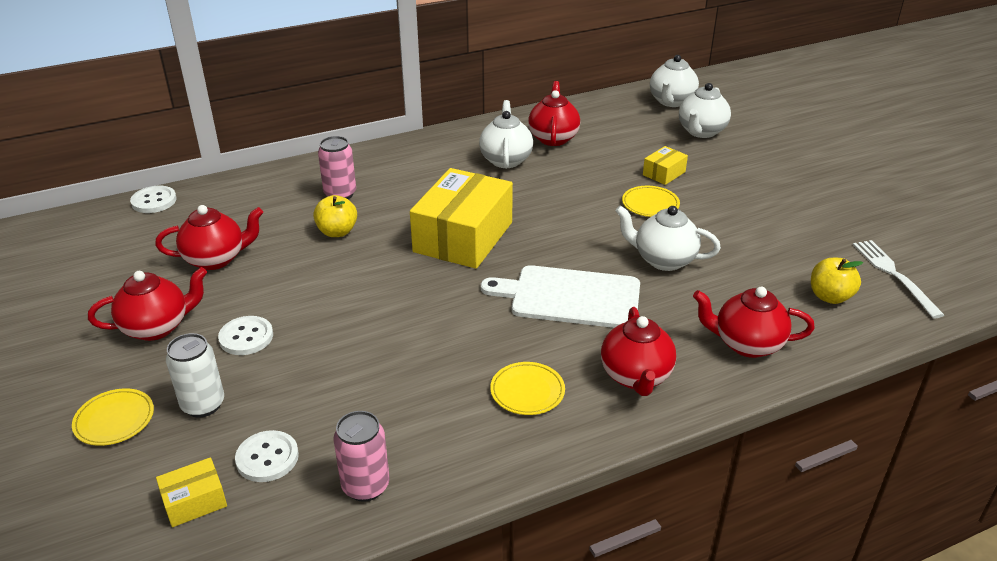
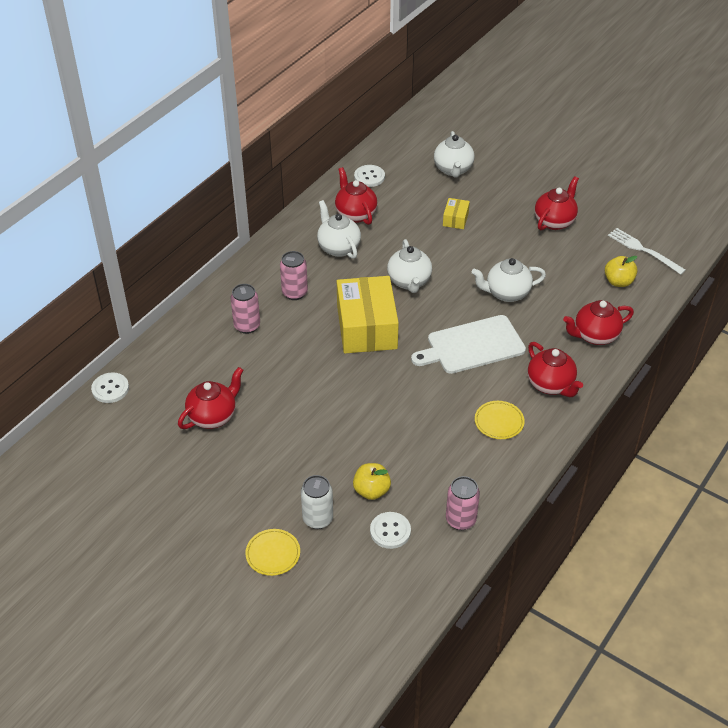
camera: 30 degrees left, 10 degrees up
red teapot [88,267,207,341] -> red teapot moved to [535,176,579,230]
yellow box [156,457,227,527] -> none
white button [218,316,273,355] -> white button moved to [354,165,385,187]
yellow apple [313,195,357,237] -> yellow apple moved to [353,463,391,500]
yellow plate [622,186,680,217] -> none
white teapot [650,55,699,107] -> white teapot moved to [387,239,432,293]
none -> pink can [280,251,308,300]

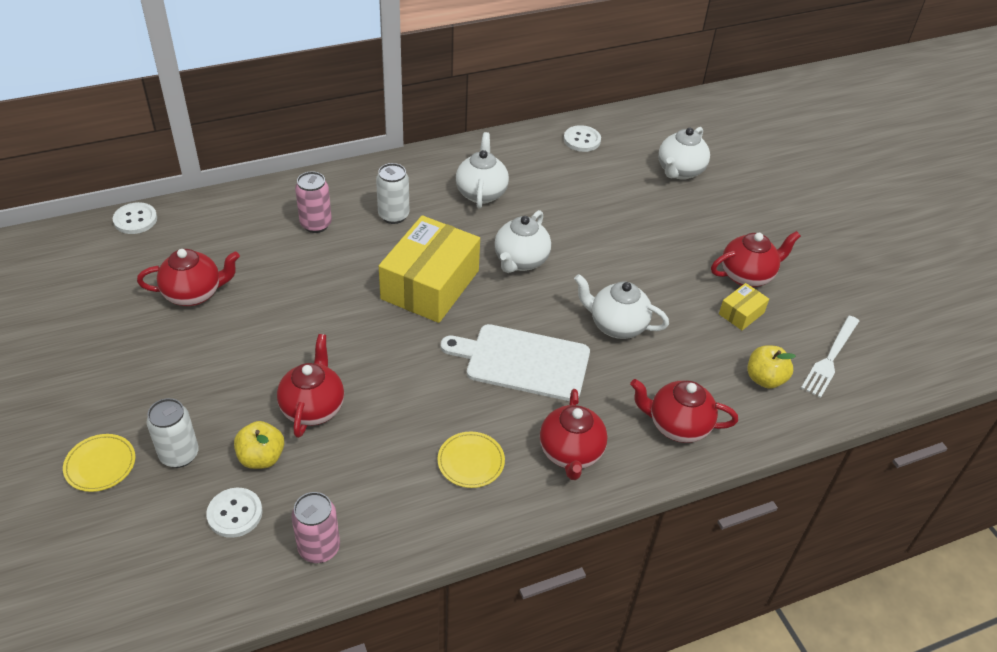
camera: 30 degrees right, 0 degrees up
pink can [280,251,308,300] -> white can [376,163,409,224]
red teapot [335,167,377,225] -> red teapot moved to [277,334,344,438]
yellow box [443,198,470,229] -> yellow box moved to [719,283,769,330]
white fork [608,228,686,275] -> white fork turned 135 degrees counterclockwise [801,316,859,398]

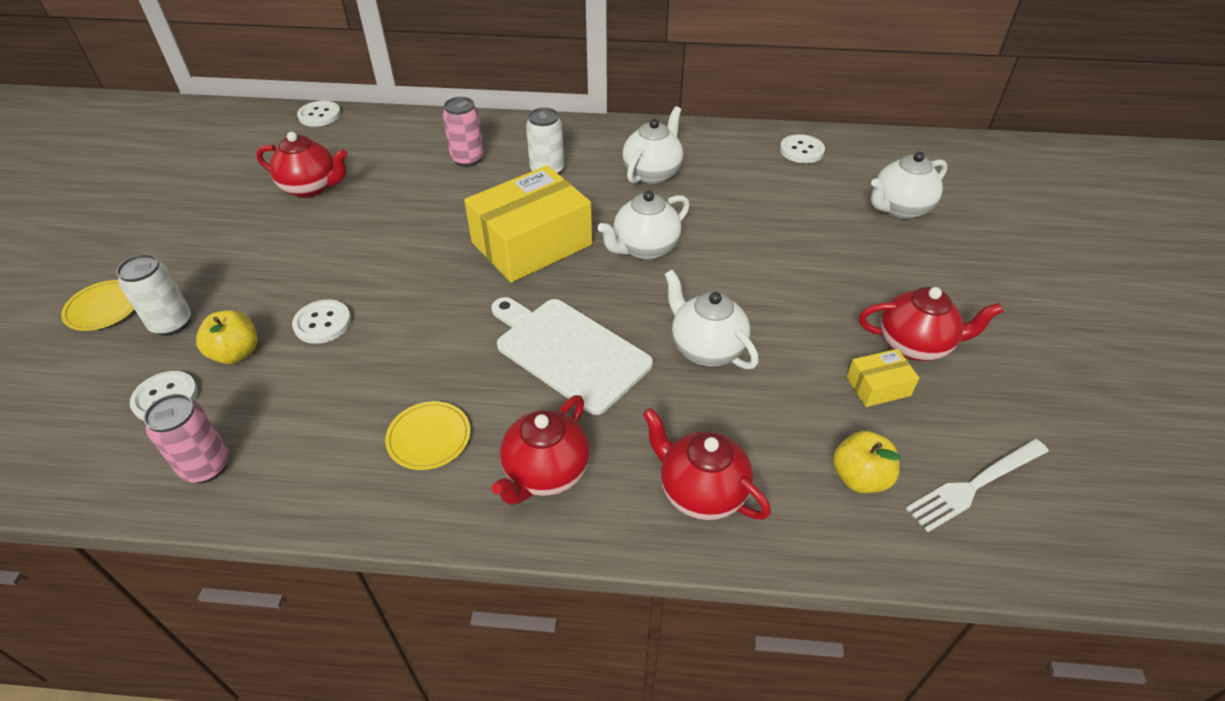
camera: 30 degrees right, 0 degrees up
red teapot [277,334,344,438] -> white button [292,300,351,344]

